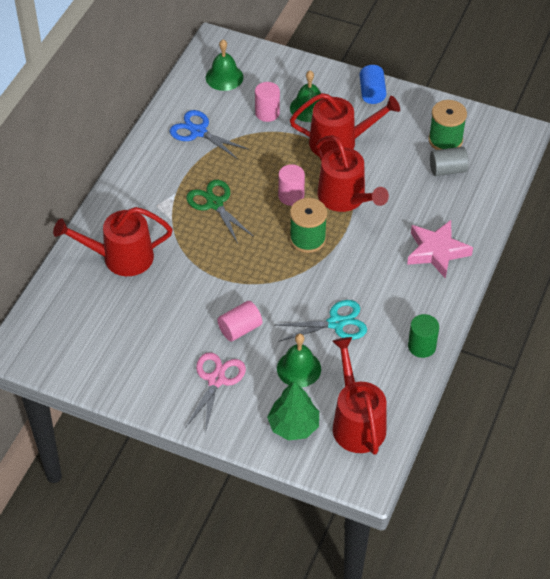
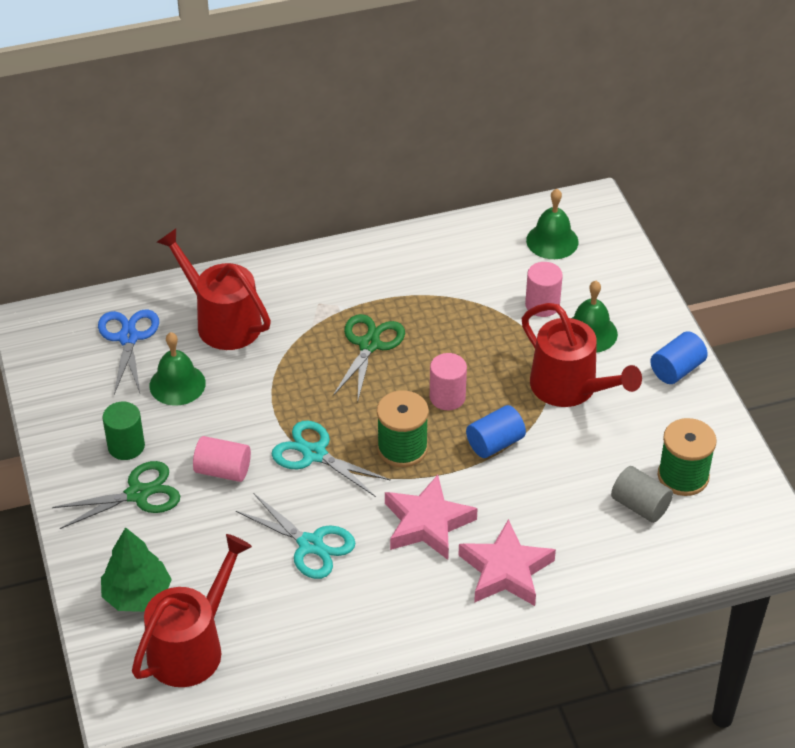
camera: 50 degrees right, 5 degrees down
blue scissors [170,110,249,159] -> blue scissors moved to [98,309,159,394]
pink scissors [186,352,246,434] -> green scissors [52,461,180,529]
green bell [277,334,321,387] -> green bell moved to [149,332,206,406]
red watering can [316,135,389,212] -> blue cylinder [466,405,526,458]
green cylinder [408,314,439,358] -> green cylinder moved to [102,402,145,460]
none -> turquoise scissors [272,420,391,497]
none -> pink star [385,475,478,560]

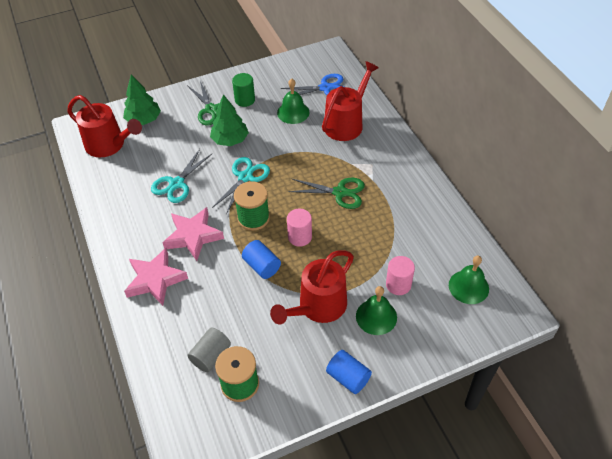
camera: 85 degrees right, 5 degrees up
pink cylinder [193,436,251,482] -> green tree [210,95,249,146]

